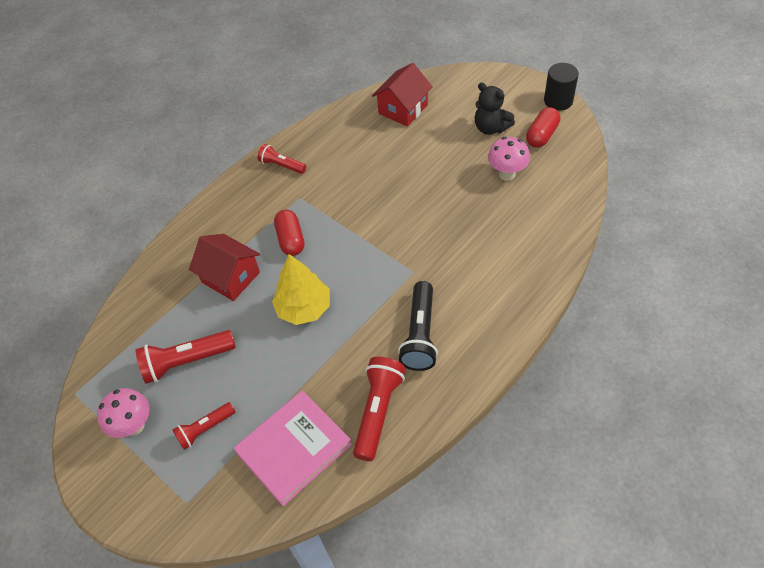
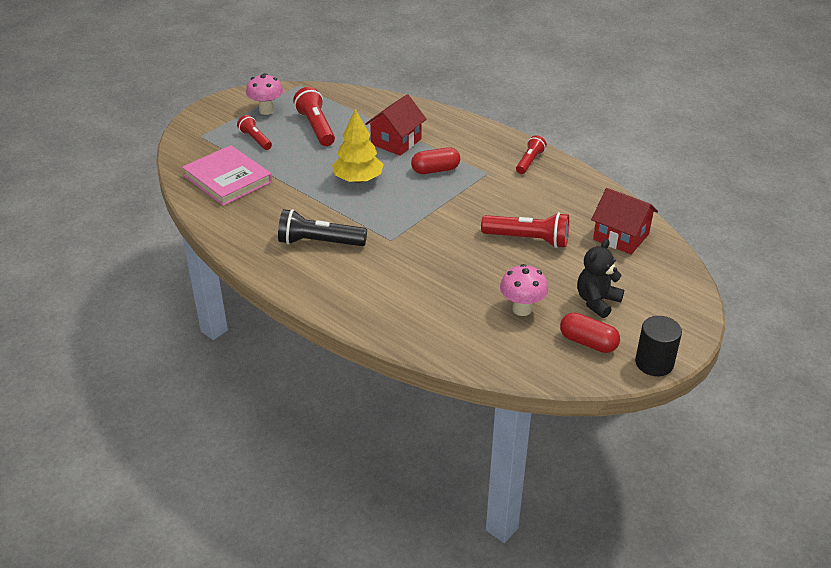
camera: 85 degrees right, 15 degrees down
red flashlight [353,357,406,461] -> red flashlight moved to [481,212,569,248]

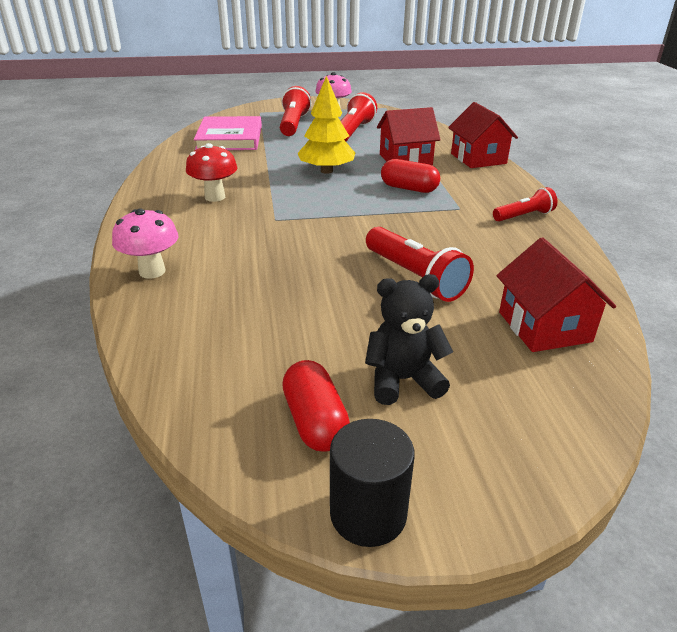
camera: 40 degrees right, 5 degrees down
red flashlight [237,115,272,150] -> red flashlight [280,86,311,136], size x1.61
black flashlight [278,209,367,246] -> red mushroom [186,143,237,202]
pink mushroom [500,264,548,316] -> pink mushroom moved to [112,208,179,279]
none -> red house [448,102,518,168]

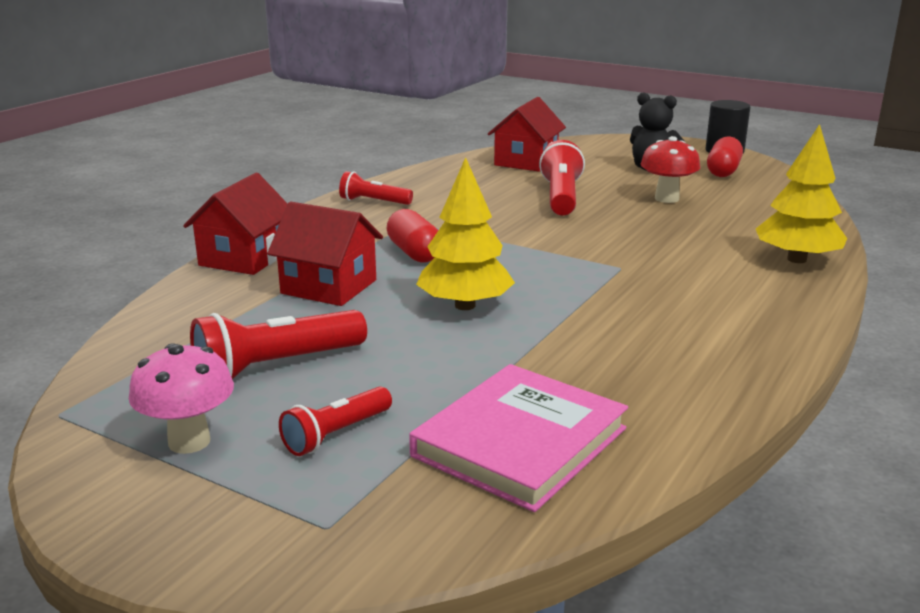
camera: 140 degrees left, 10 degrees down
pink mushroom [112,208,179,279] -> yellow tree [756,124,847,263]
red mushroom [186,143,237,202] -> red mushroom moved to [641,136,700,203]
red flashlight [280,86,311,136] -> red flashlight [279,386,392,456], size x0.62

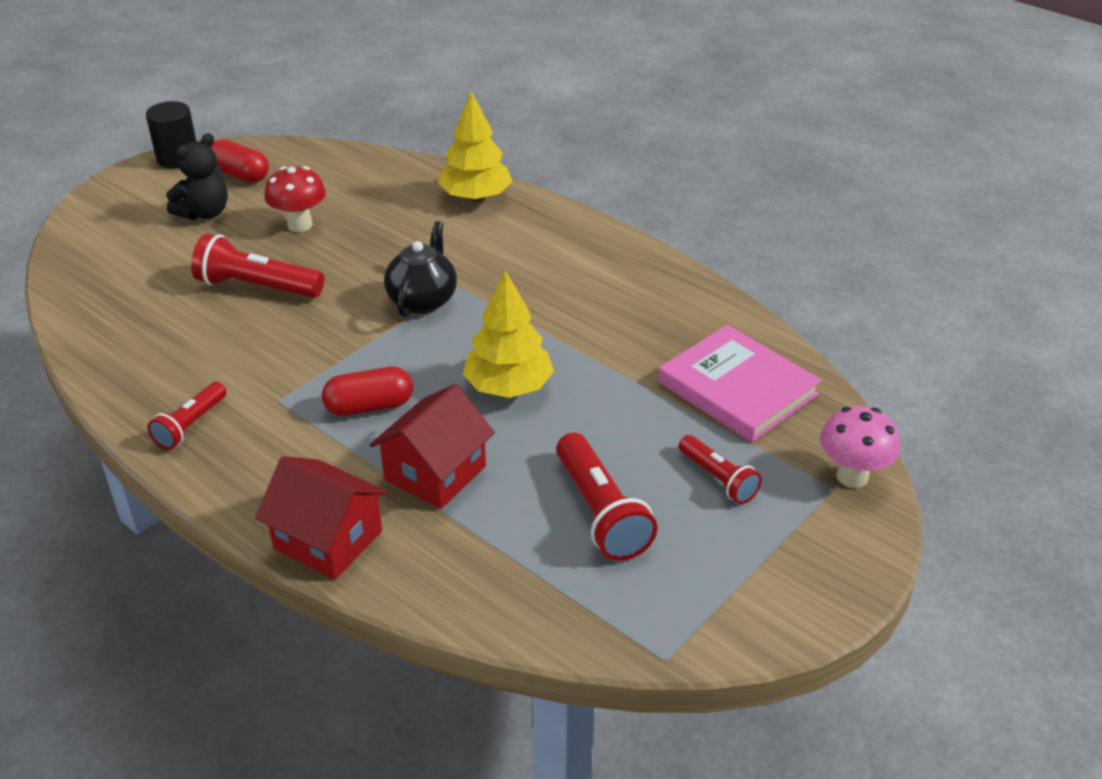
camera: 80 degrees left, 15 degrees up
pink mushroom [129,343,234,454] -> pink mushroom moved to [820,406,900,488]
red house [488,97,566,172] -> none
none -> black teapot [384,221,457,317]

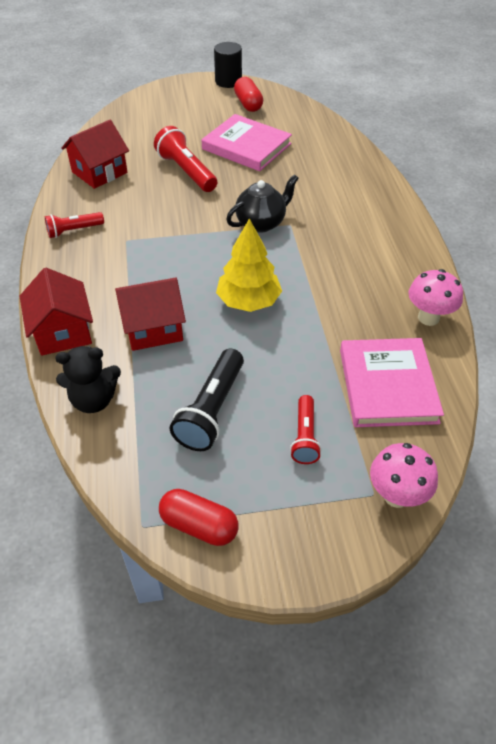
camera: 40 degrees right, 10 degrees up
black teddy bear [166,133,228,220] -> black teddy bear moved to [55,346,121,413]
red mushroom [264,166,326,232] -> pink book [202,114,292,171]
red capsule [322,367,413,416] -> red capsule moved to [159,489,239,546]
yellow tree [438,91,512,202] -> none
red flashlight [556,433,658,561] -> black flashlight [170,349,244,451]
none -> red house [61,120,129,189]
none -> pink mushroom [409,269,463,326]

